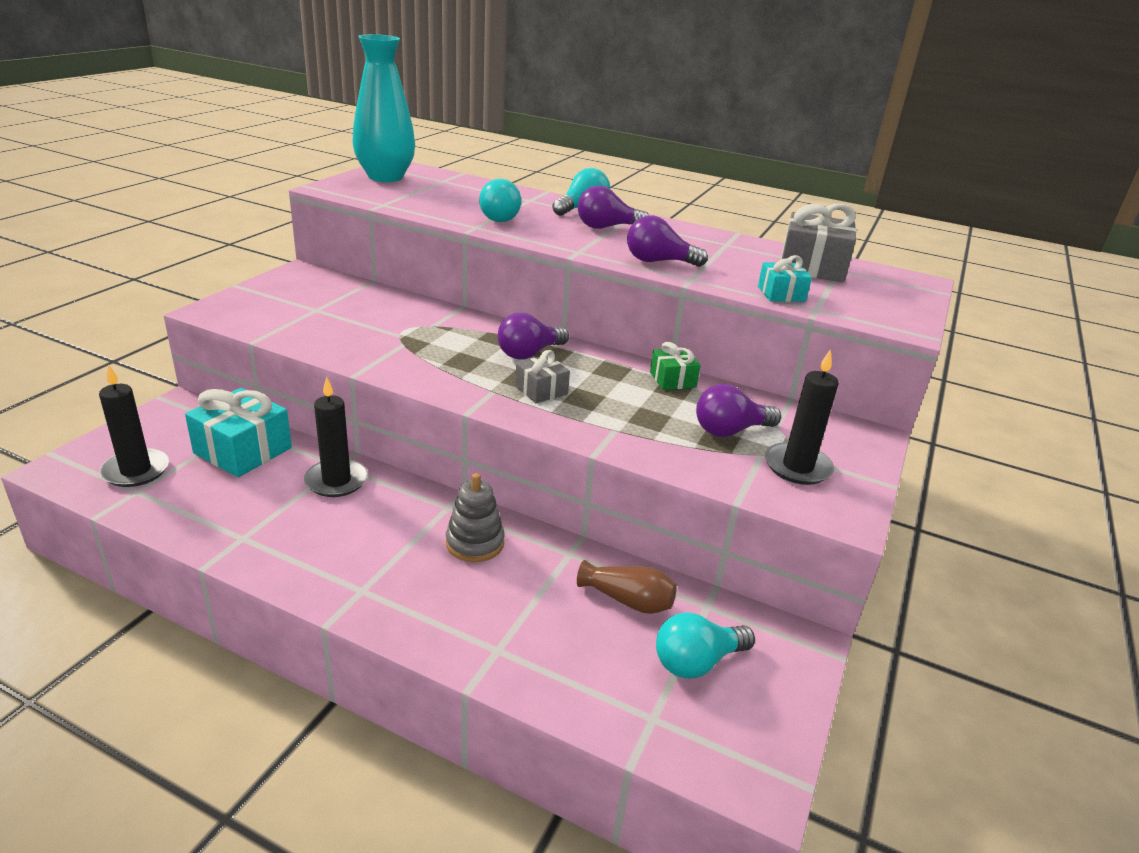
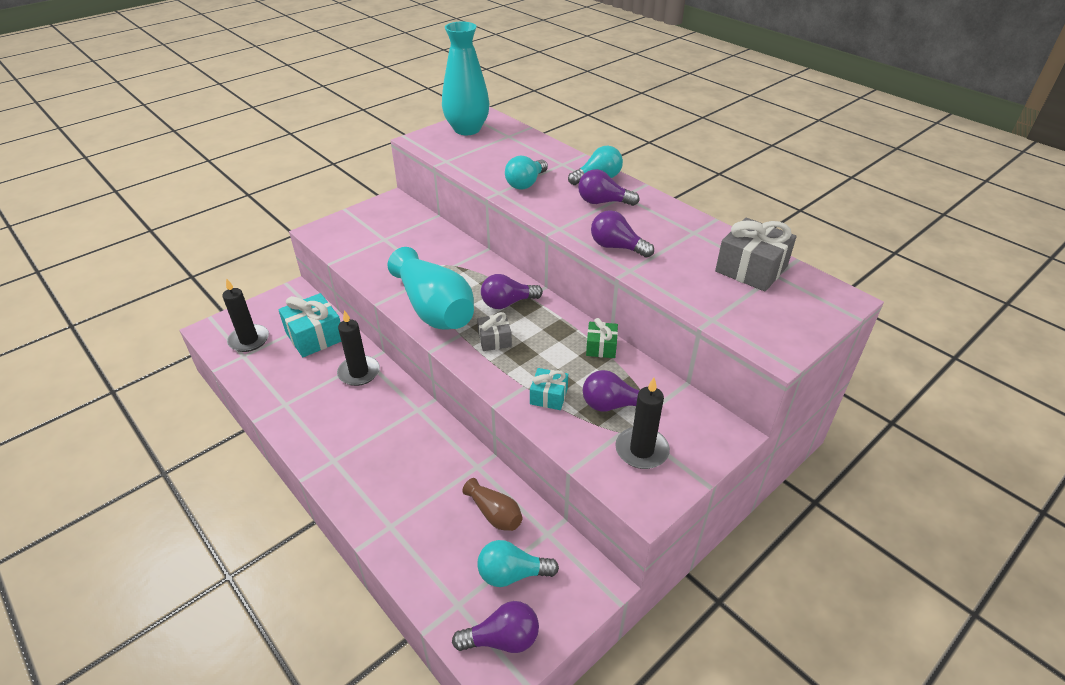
camera: 25 degrees right, 10 degrees up
grey stacking toy [446,473,505,562] -> none
turquoise gift [758,255,812,302] -> turquoise gift moved to [530,368,568,410]
none -> turquoise vase [388,247,474,330]
none -> purple light bulb [452,601,539,653]

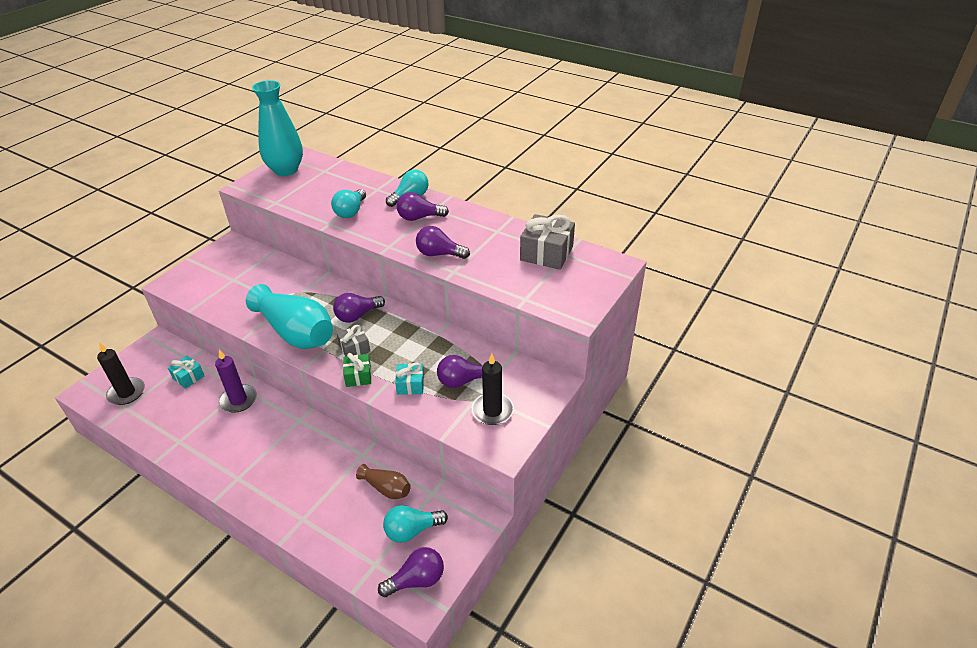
camera: 15 degrees left, 0 degrees up
turquoise gift [278,293,341,357] -> turquoise gift [168,356,204,389], size x0.56
black candle [337,310,380,386] -> purple candle [215,350,257,413]
green gift [586,318,618,358] -> green gift moved to [343,353,371,387]

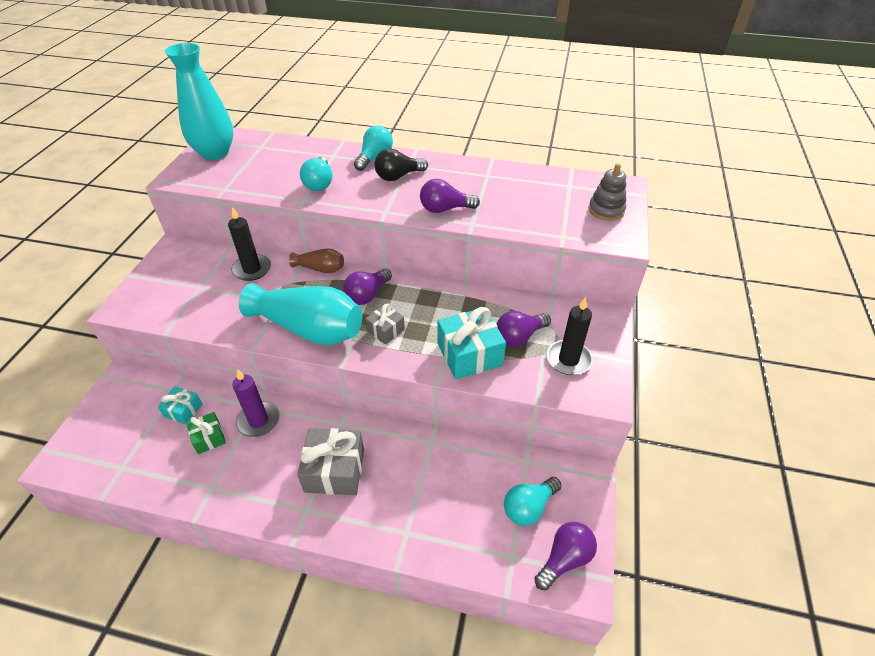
camera: 20 degrees left, 5 degrees up
black candle [97,342,145,405] -> black candle moved to [228,207,271,281]
green gift [343,353,371,387] -> green gift moved to [186,412,226,454]
brown vase [356,464,411,499] -> brown vase moved to [289,249,344,273]
turquoise gift [395,363,424,395] -> turquoise gift [438,307,506,379], size x1.79
purple light bulb [397,192,449,221] -> black light bulb [374,149,428,181]
grey gift [520,214,575,270] -> grey gift moved to [297,428,364,495]
none -> grey stacking toy [589,163,626,221]

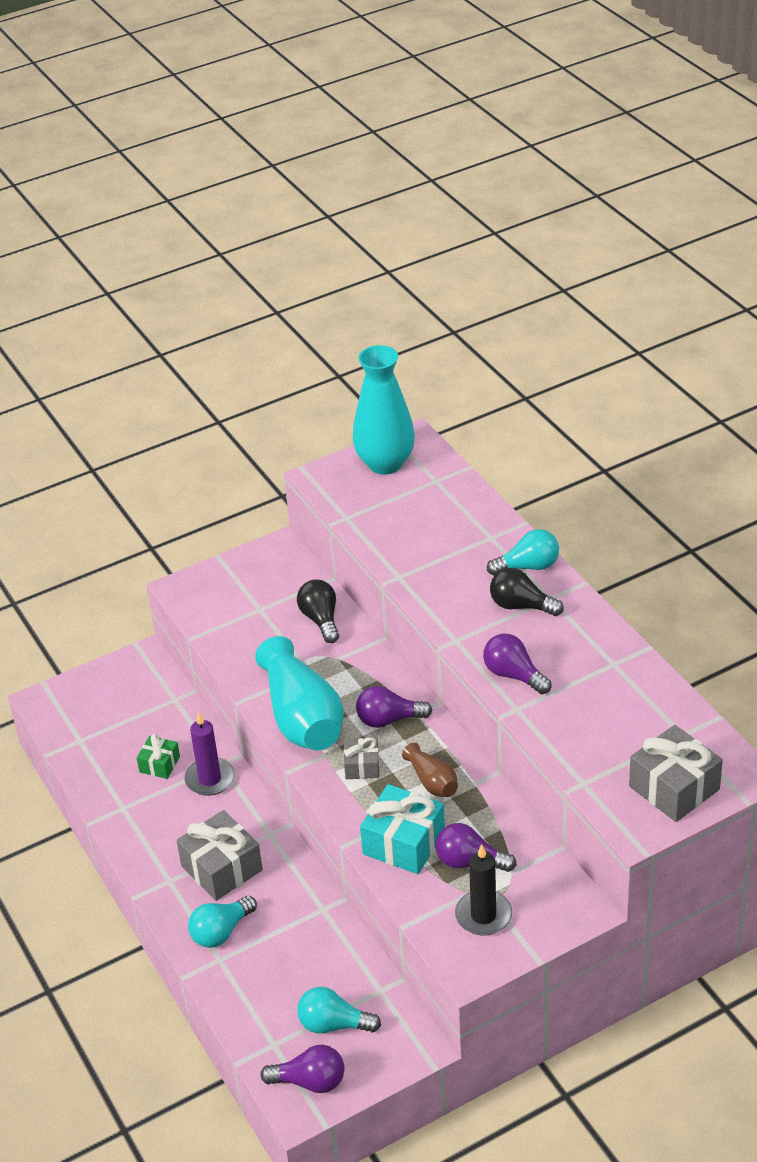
camera: 50 degrees right, 5 degrees down
turquoise gift [158,386,202,425] -> none
black candle [228,207,271,281] -> black light bulb [297,580,339,643]
brown vase [289,249,344,273] -> brown vase moved to [402,743,458,797]
turquoise light bulb [300,157,332,191] -> turquoise light bulb moved to [188,896,257,948]
grey stacking toy [589,163,626,221] -> grey gift [629,725,723,822]

